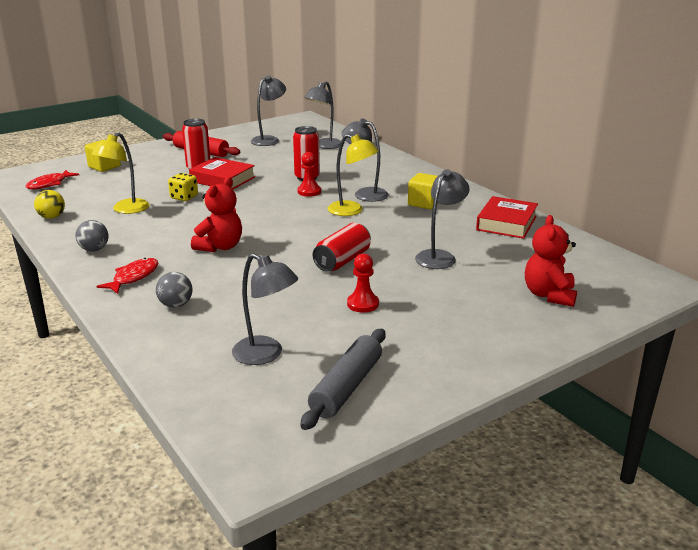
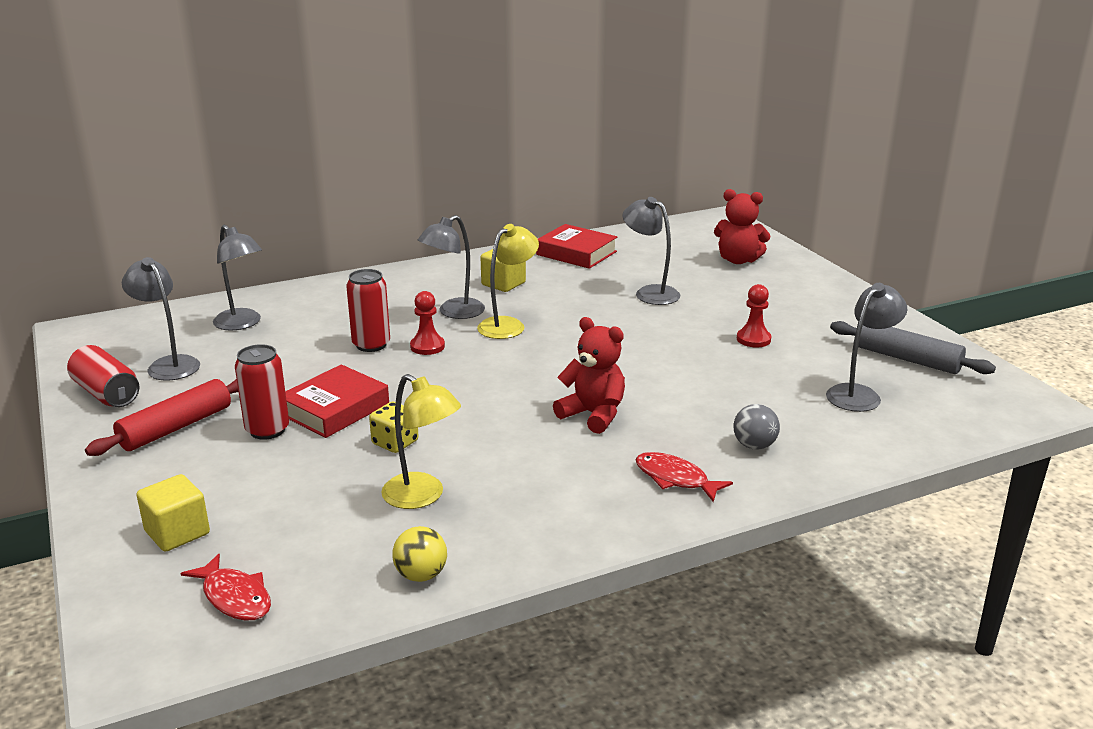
camera: 80 degrees left, 0 degrees up
grey ball [75,220,108,251] -> none
red can [313,223,371,272] -> red can moved to [67,345,139,407]

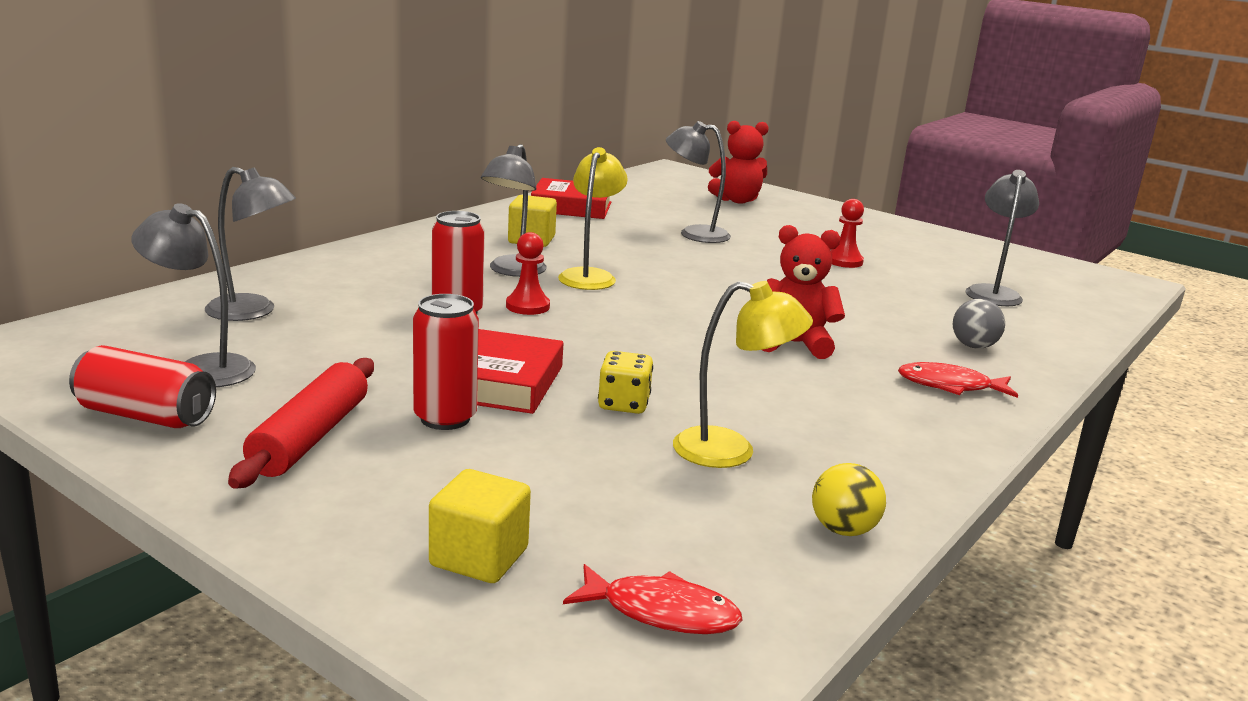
camera: 30 degrees left, 5 degrees down
grey rolling pin [830,321,996,374] -> none

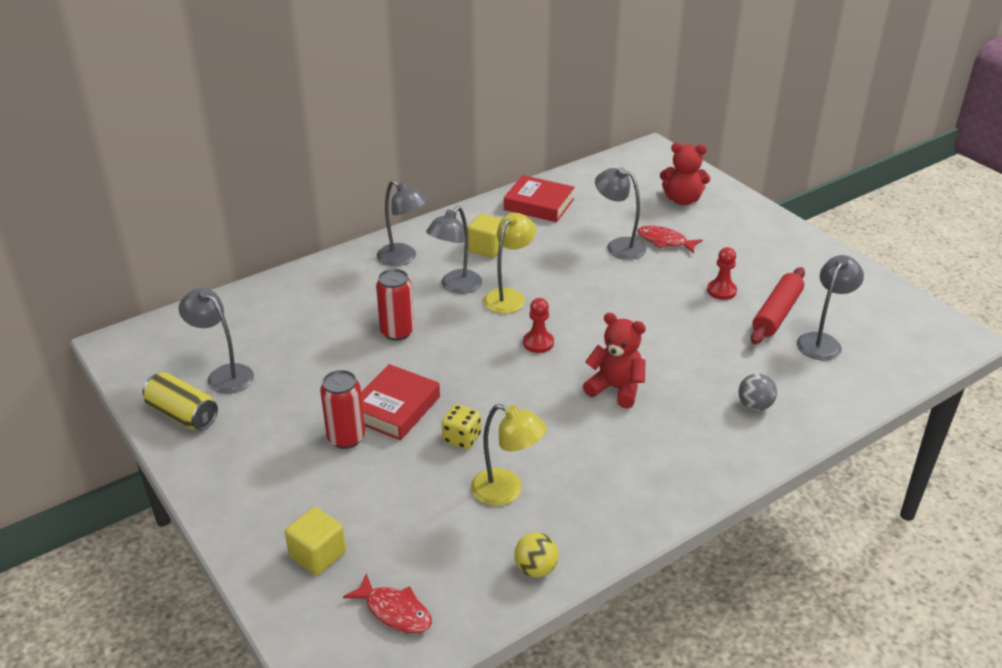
camera: 20 degrees right, 15 degrees up
red can [69,345,216,428] -> yellow can [143,372,218,430]
grey lamp [205,167,296,321] -> grey lamp moved to [377,180,428,266]
red rolling pin [228,358,374,489] -> red rolling pin moved to [751,267,805,344]
red pawn [506,232,550,315] -> red pawn moved to [523,298,554,353]
red fish [898,362,1018,398] -> red fish moved to [637,226,702,253]

